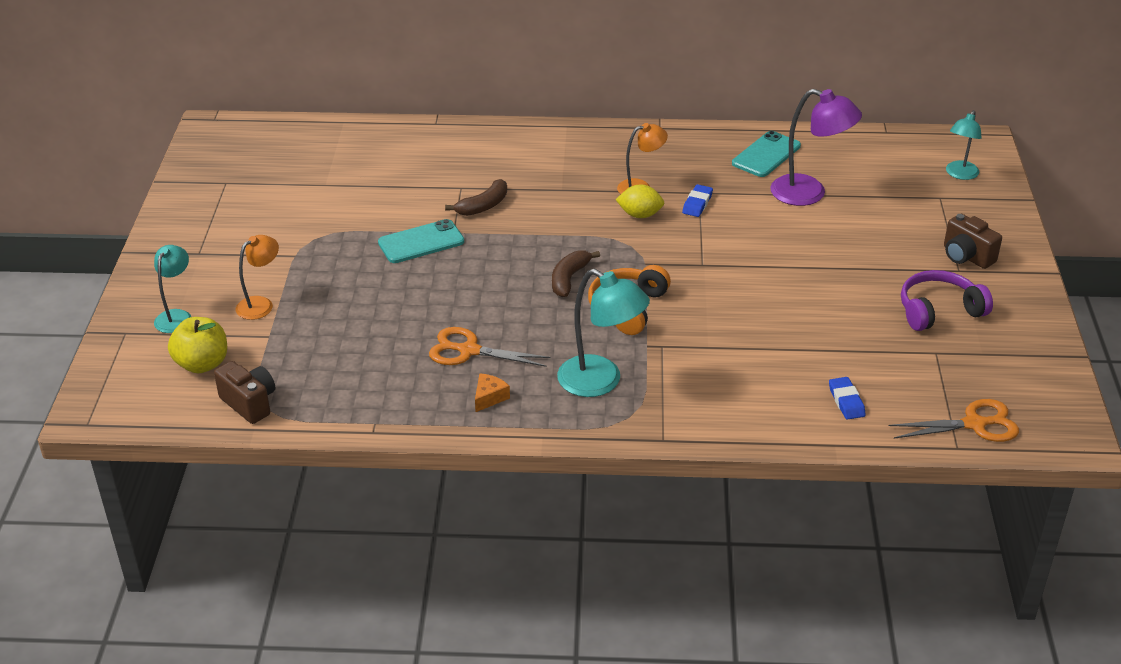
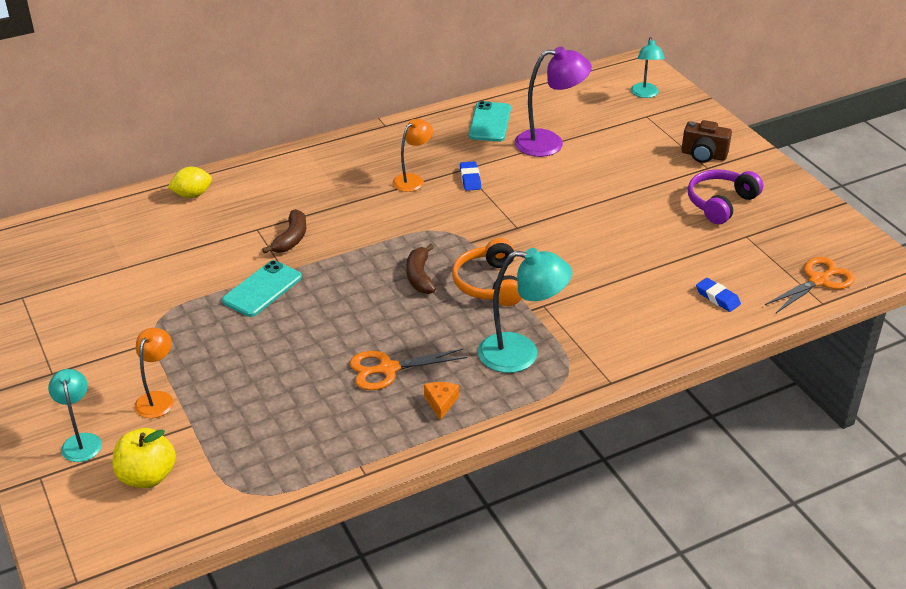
camera: 30 degrees left, 0 degrees up
brown camera [214,361,275,424] -> none
yellow lemon [616,184,664,218] -> yellow lemon moved to [167,167,212,198]

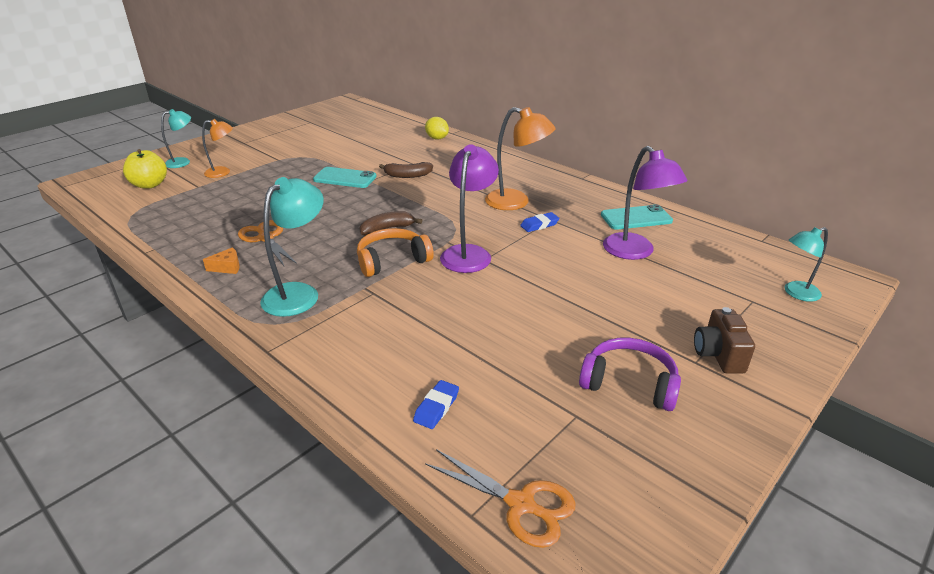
camera: 70 degrees right, 5 degrees down
orange lamp [393,119,433,192] -> orange lamp [485,107,556,210], size x1.62
turquoise lamp [478,248,572,373] -> turquoise lamp turned 135 degrees counterclockwise [260,177,324,317]
none -> purple lamp [440,144,499,273]

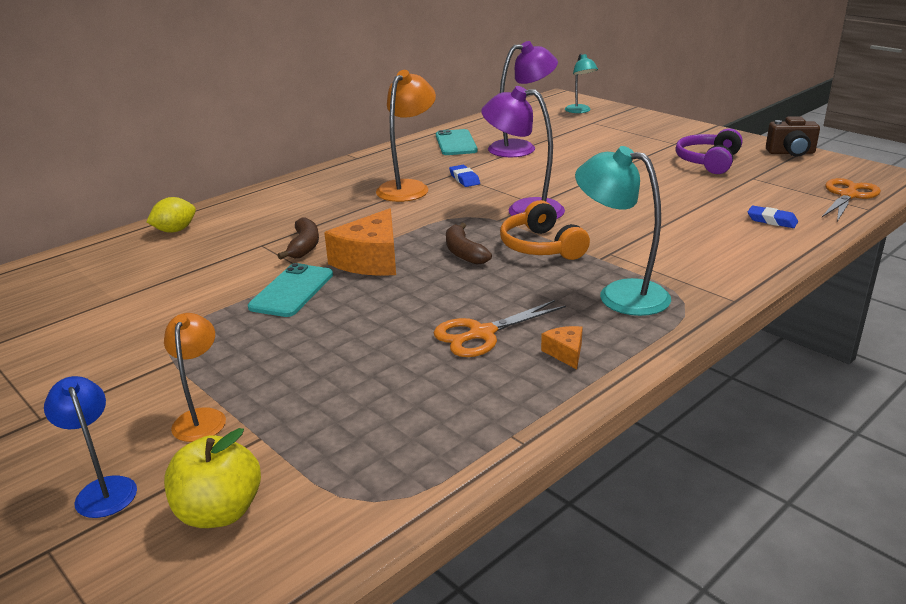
camera: 85 degrees left, 5 degrees down
turquoise lamp [161,109,191,168] -> blue lamp [44,376,137,518]
brown camera [694,307,755,374] -> brown camera moved to [766,116,820,156]
none -> orange cheese [324,208,396,276]

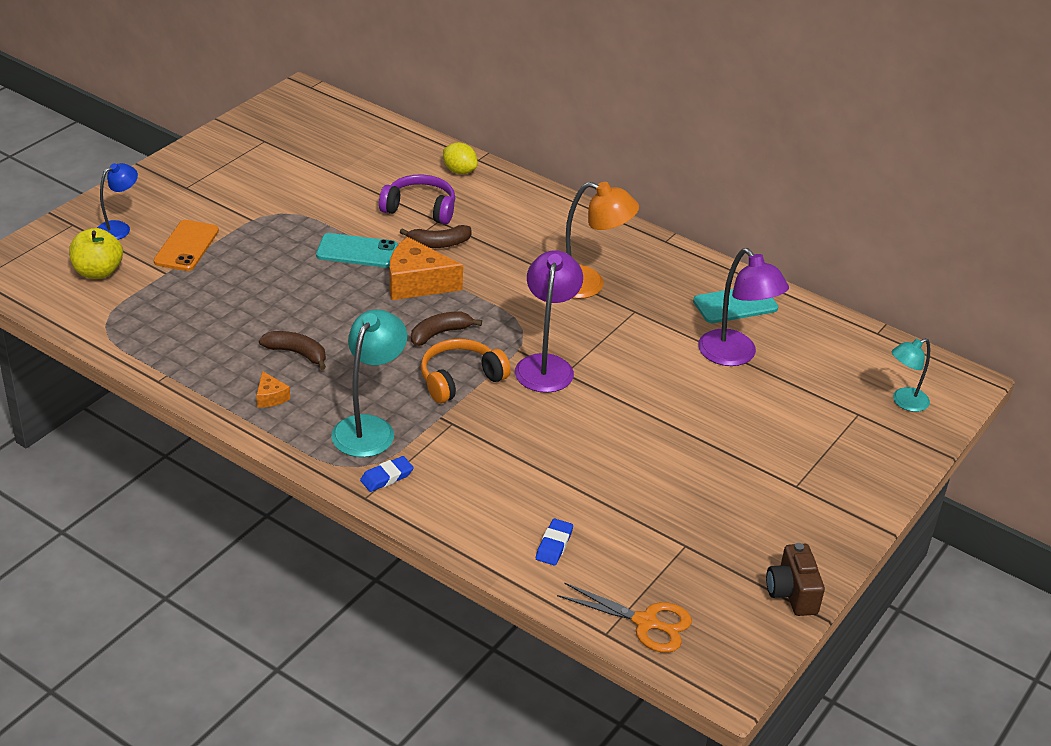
camera: 75 degrees right, 10 degrees up
orange lamp [164,313,226,442] -> orange phone [154,220,219,271]
orange scissors [433,300,566,357] -> brown banana [259,331,326,370]
blue eraser [449,165,480,187] -> blue eraser moved to [360,456,414,492]
orange cheese [541,326,583,369] -> orange cheese turned 90 degrees clockwise [256,371,290,407]
purple headphones [675,128,743,174] -> purple headphones moved to [379,174,455,224]

